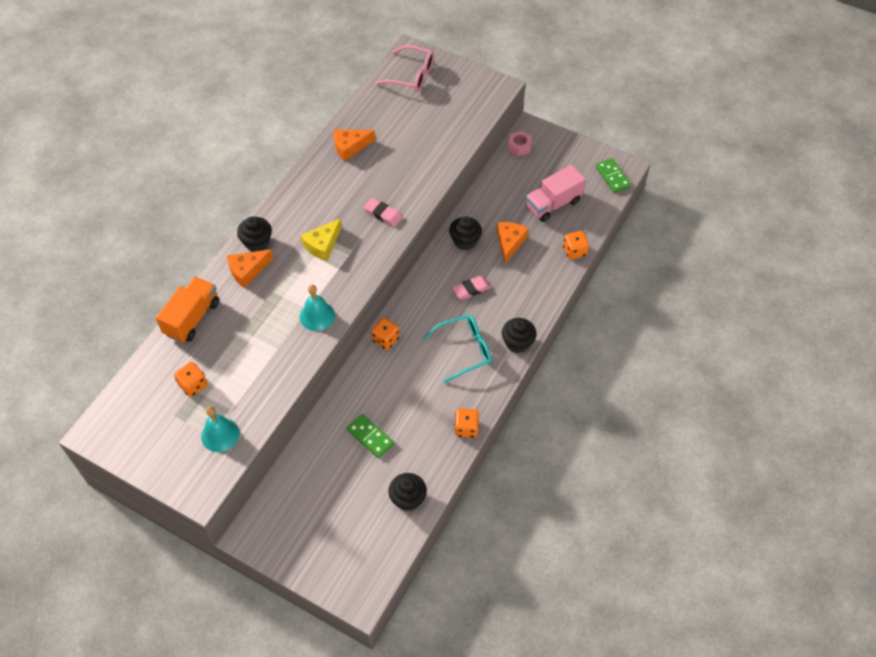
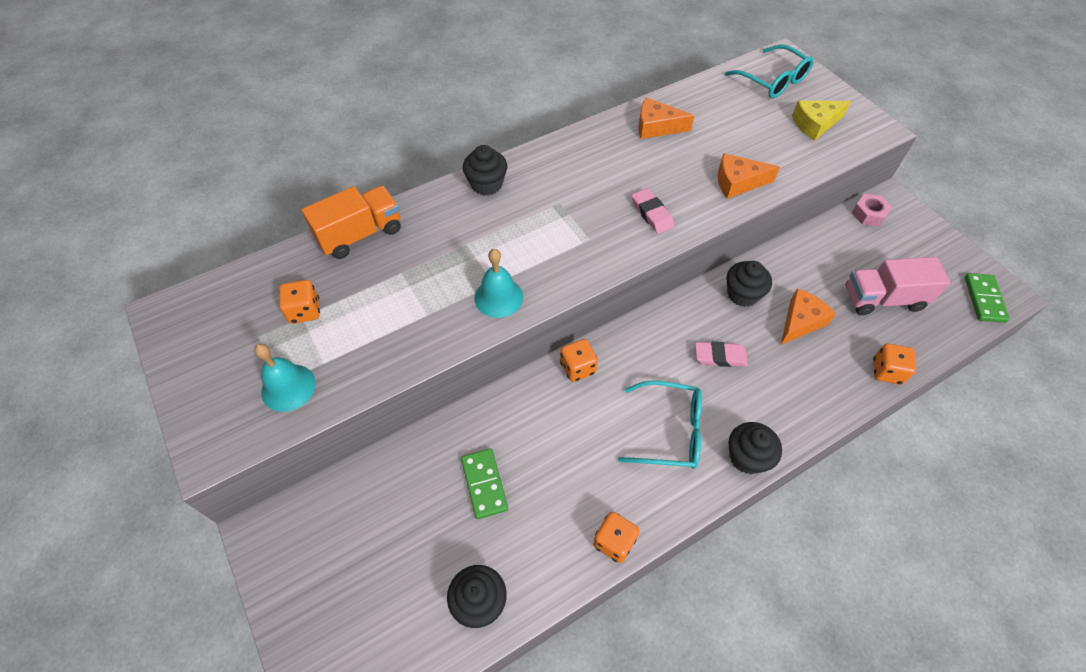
camera: 30 degrees right, 0 degrees up
orange cheese [227,249,274,288] -> orange cheese moved to [718,153,780,199]
yellow cheese [301,218,342,261] -> yellow cheese moved to [792,100,851,141]
pink glasses [375,45,434,92] -> turquoise glasses [725,44,814,98]

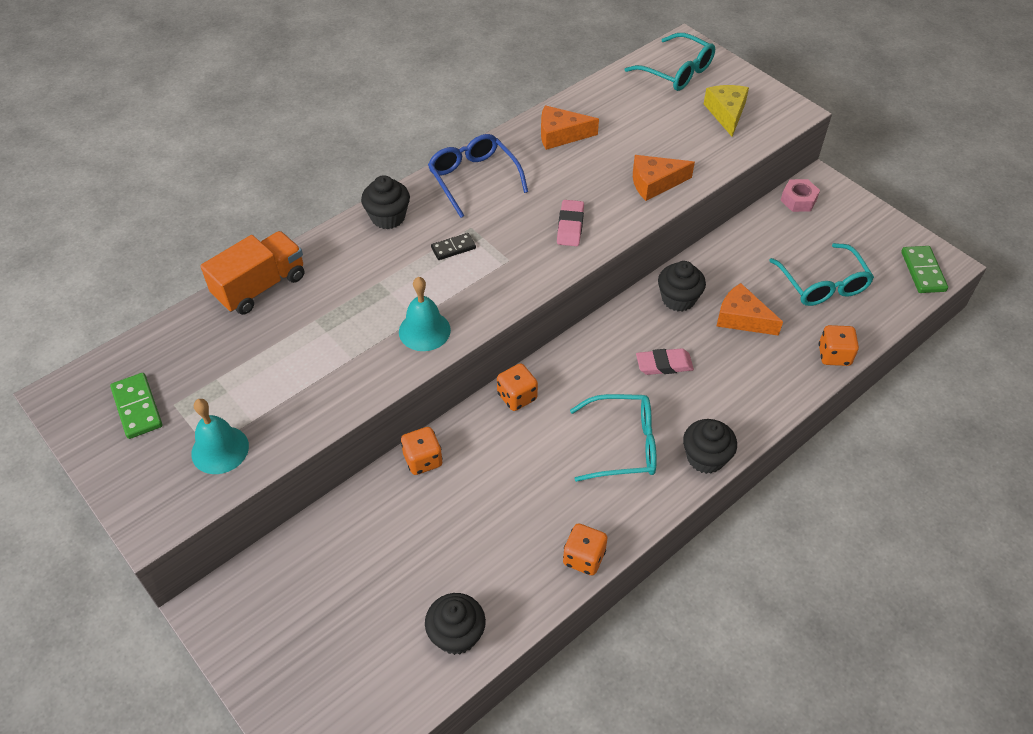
camera: 10 degrees left, 5 degrees down
orange dice [279,280,320,324] -> orange dice moved to [401,427,443,475]
green domino [461,448,508,519] -> green domino moved to [110,373,162,439]
pink eraser [632,188,674,234] -> pink eraser turned 45 degrees clockwise [557,200,584,246]
orange cheese [781,289,836,345] -> orange cheese turned 90 degrees counterclockwise [717,283,783,336]
yellow cheese [792,100,851,141] -> yellow cheese turned 120 degrees clockwise [704,85,749,137]
pink truck [846,257,950,315] -> turquoise glasses [769,243,874,306]
none -> blue glasses [428,134,528,218]
none -> black domino [431,233,476,260]

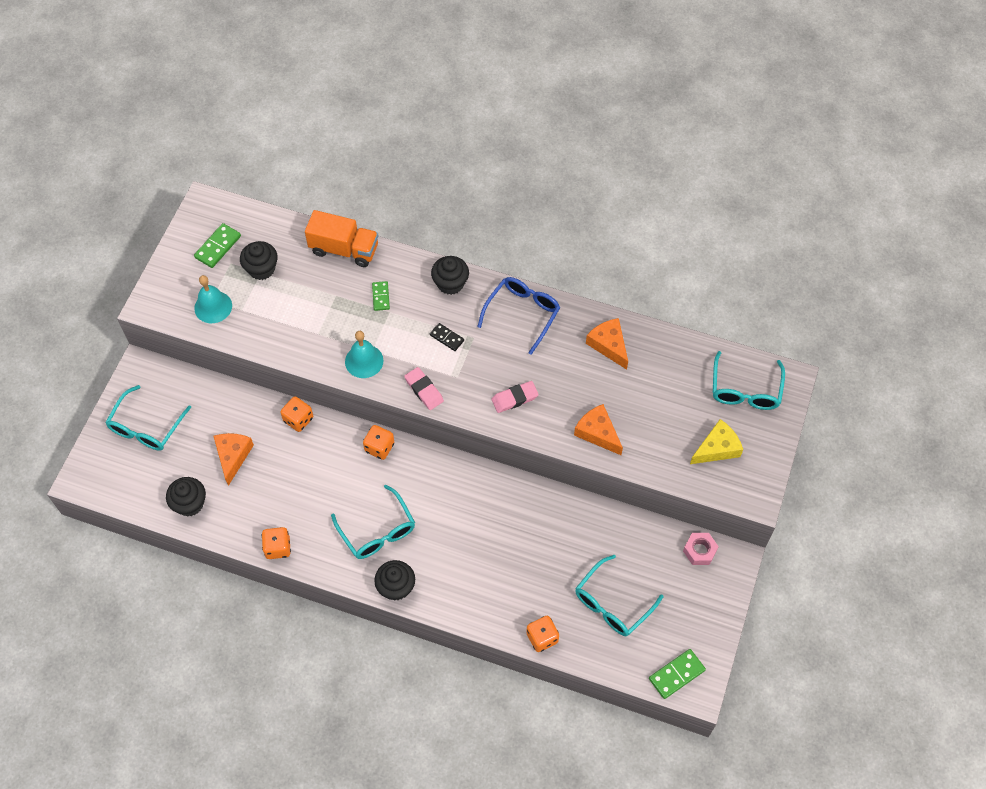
camera: 60 degrees right, 10 degrees up
pink eraser [636,348,694,375] -> pink eraser moved to [404,367,444,410]
black cupcake [658,261,706,311] -> black cupcake moved to [240,241,278,280]
orange cheese [717,283,783,336] -> orange cheese moved to [214,433,254,486]
none -> turquoise glasses [105,385,192,451]
none -> green domino [372,281,390,311]

